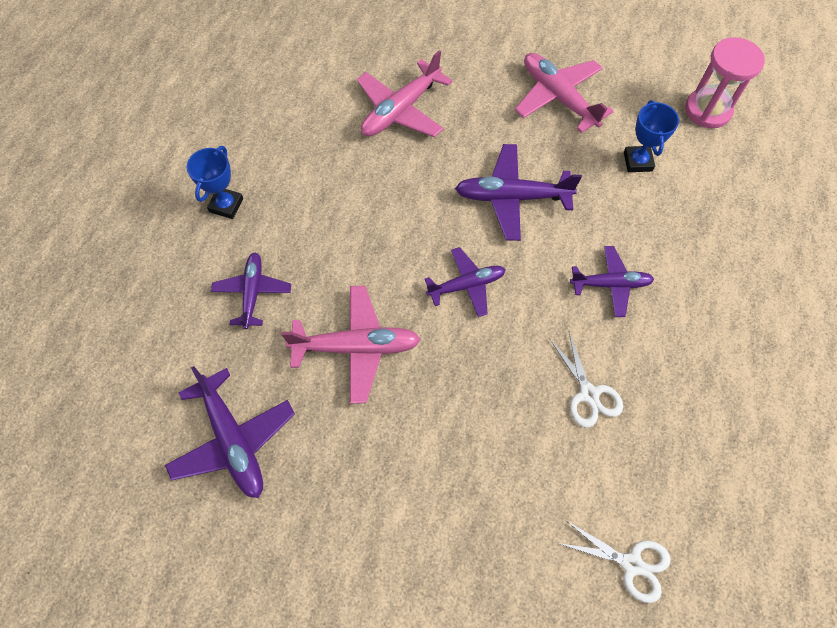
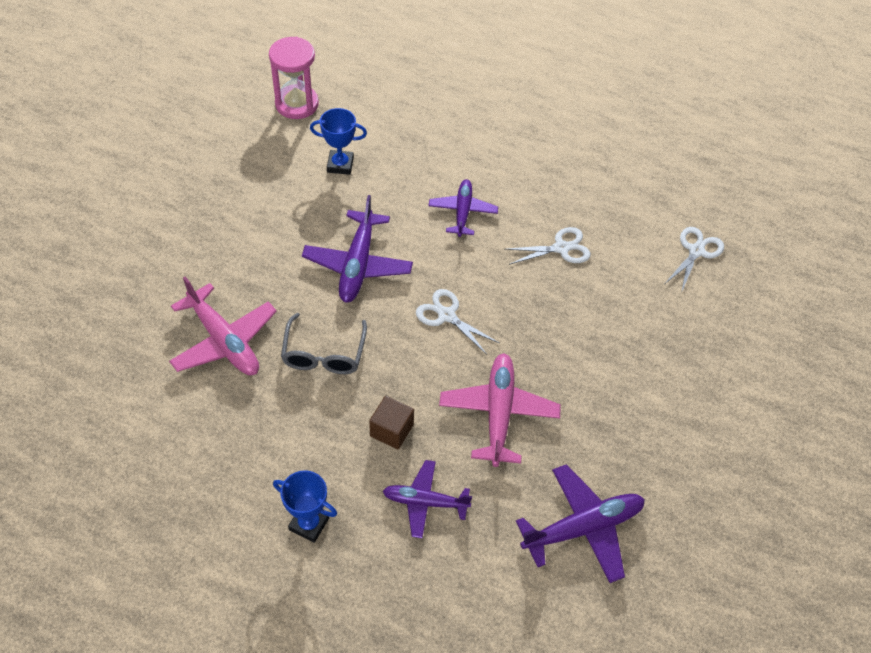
camera: 85 degrees left, 10 degrees down
purple plane [425,247,506,317] -> white scissors [416,289,499,355]
pink plane [515,53,614,133] -> none
none -> grey glasses [281,313,367,374]
none -> brown cube [369,396,414,449]

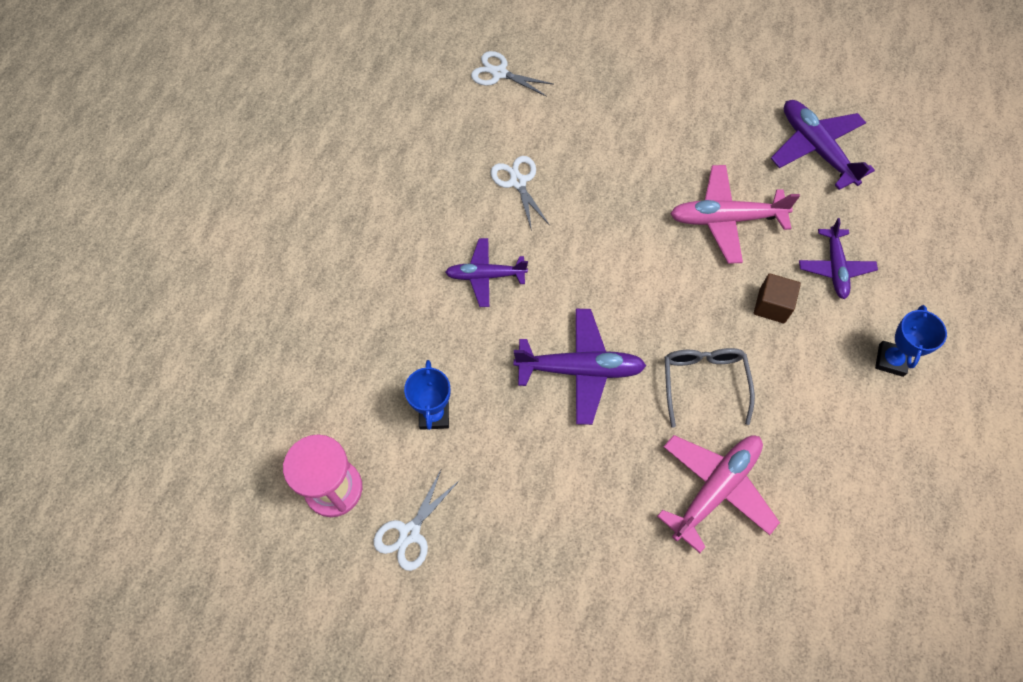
camera: 95 degrees left, 10 degrees up
grey glasses [281,313,367,374] -> grey glasses turned 90 degrees counterclockwise [665,348,755,428]
white scissors [416,289,499,355] -> white scissors moved to [374,468,460,571]

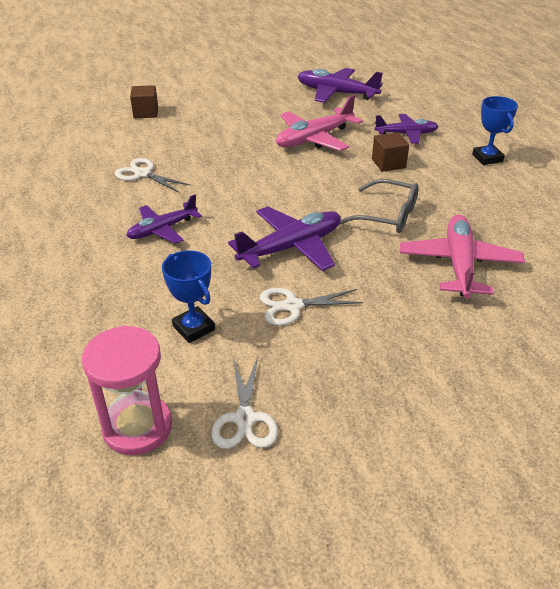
camera: 35 degrees left, 25 degrees down
white scissors [471,51,553,97] -> white scissors moved to [260,288,363,326]
grey glasses [665,348,755,428] -> grey glasses turned 150 degrees clockwise [339,179,419,233]
purple plane [799,218,878,299] -> purple plane turned 60 degrees counterclockwise [374,114,439,144]
none -> brown cube [130,85,158,118]

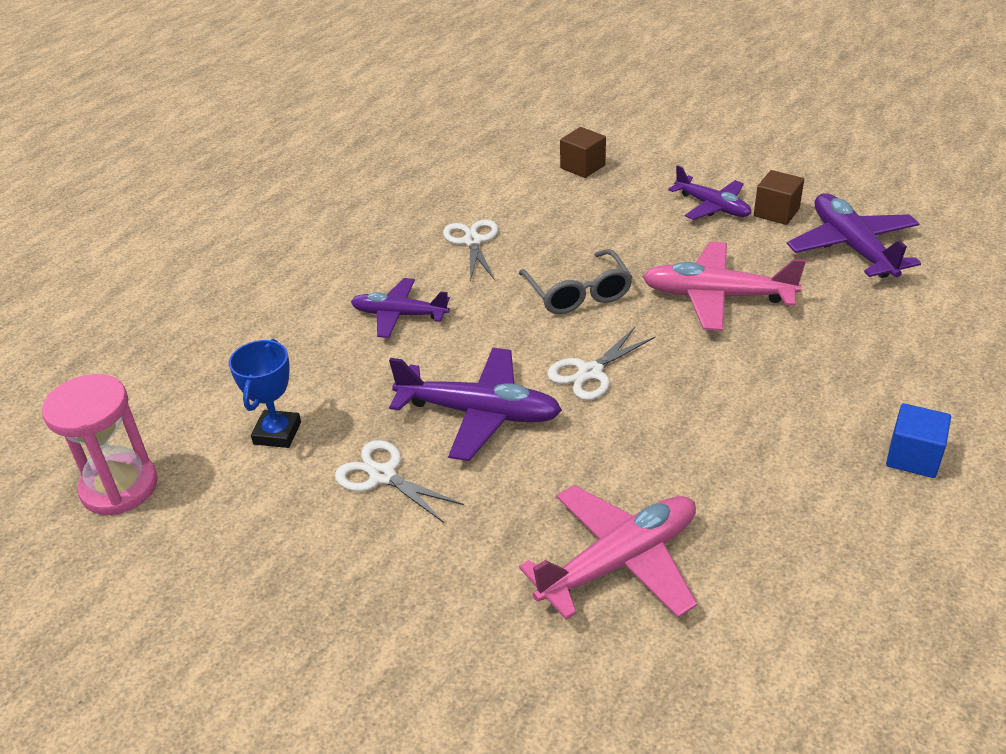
camera: 50 degrees right, 0 degrees up
white scissors [211,357,278,449] -> white scissors moved to [547,327,655,400]
grey glasses [339,179,419,233] -> grey glasses moved to [519,249,632,314]
brown cube [372,132,409,172] -> brown cube moved to [754,170,804,225]
purple plane [374,114,439,144] -> purple plane moved to [668,165,751,220]
blue trophy [472,96,518,165] -> blue cube [886,403,951,478]

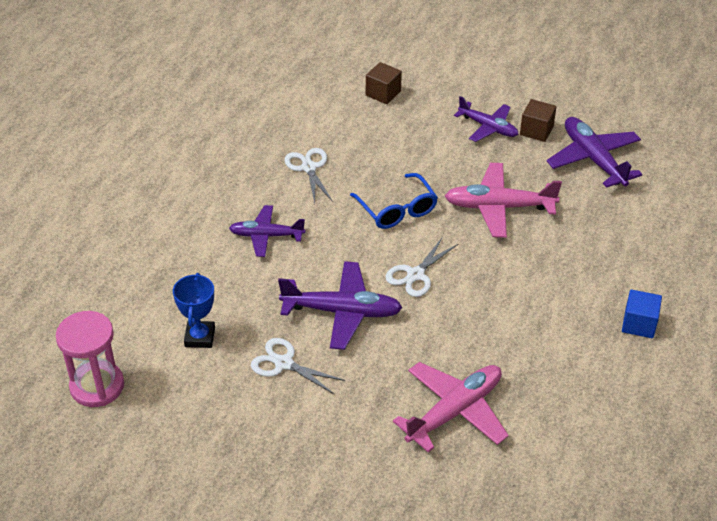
camera: 10 degrees left, 5 degrees up
grey glasses [519,249,632,314] -> blue glasses [350,173,438,229]

